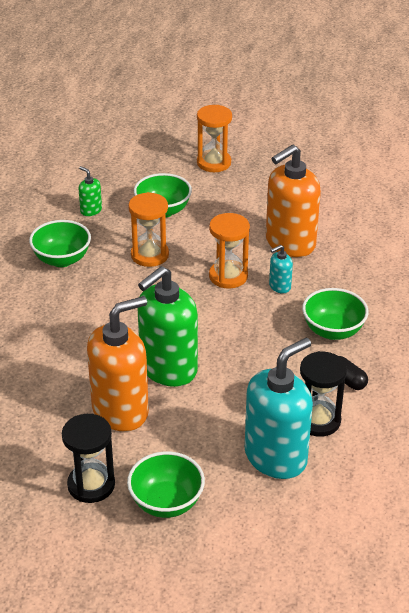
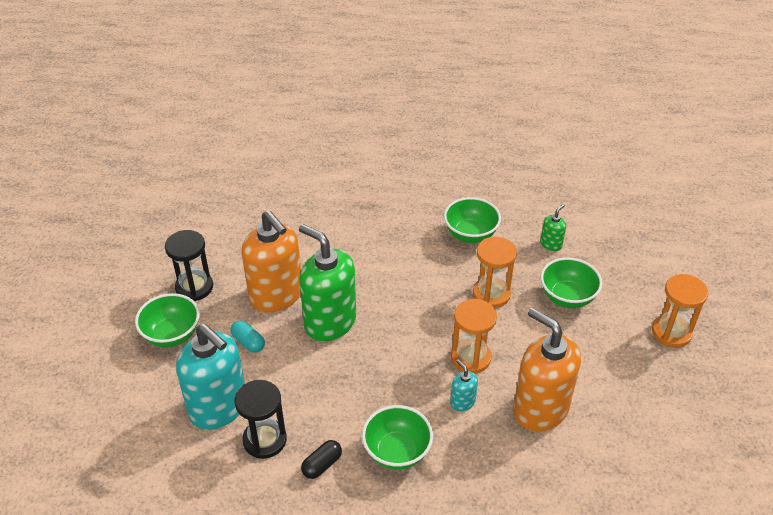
camera: 85 degrees right, 5 degrees up
none -> turquoise capsule [231,320,265,353]

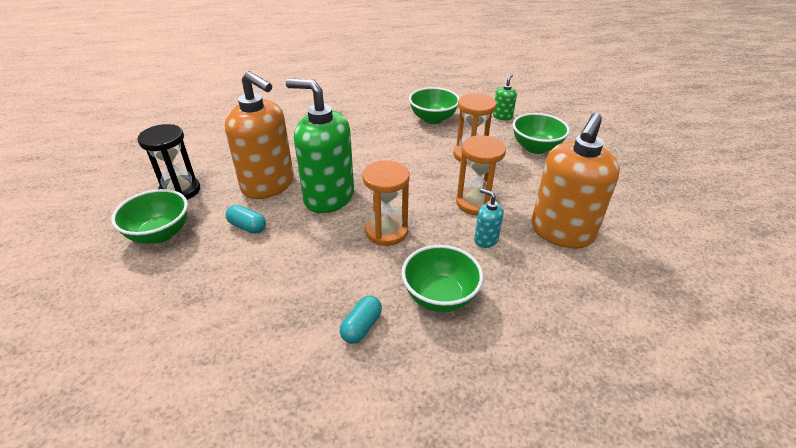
camera: 15 degrees left, 5 degrees down
turquoise soap dispenser [176,324,245,430] -> none
black hourglass [235,380,287,459] -> none
black capsule [301,440,342,479] -> turquoise capsule [340,296,382,344]
orange soap dispenser [513,307,581,432] -> orange soap dispenser turned 90 degrees counterclockwise [531,113,620,249]
orange hourglass [652,274,708,348] -> orange hourglass moved to [362,160,410,246]

